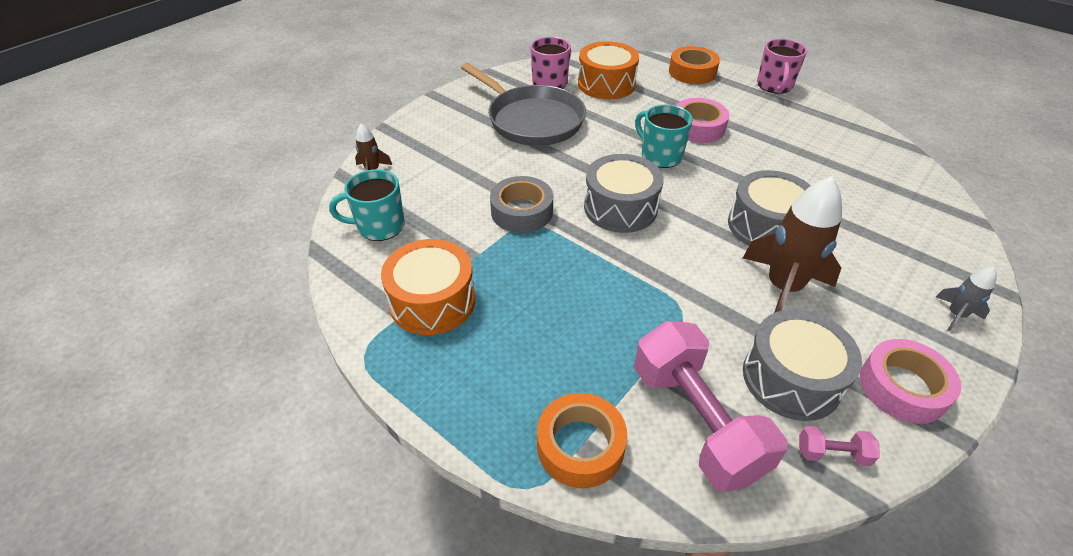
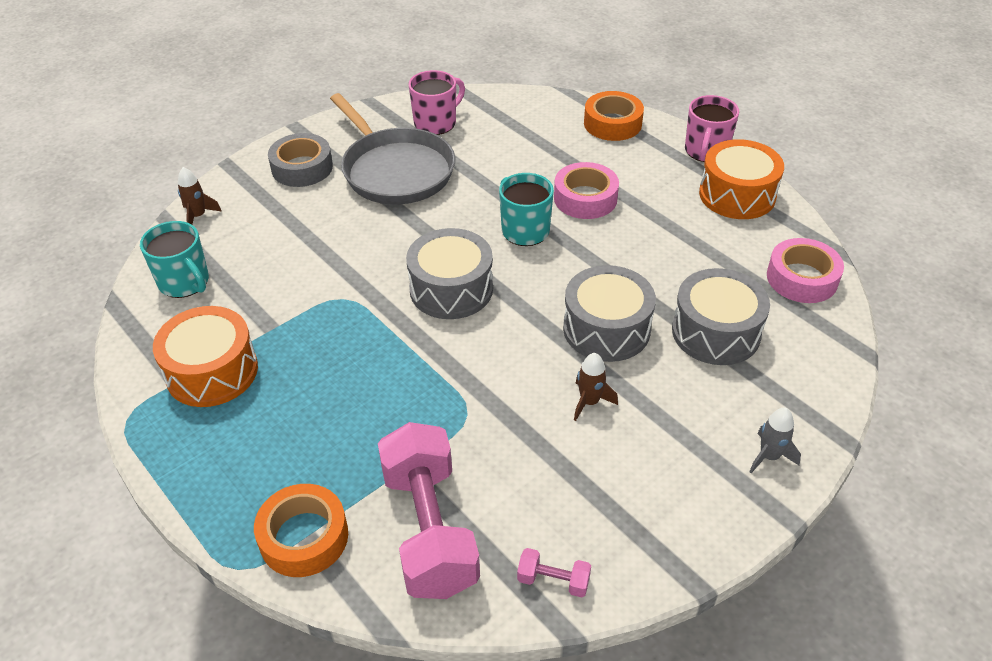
camera: 10 degrees right, 0 degrees up
turquoise mug [329,169,405,241] -> turquoise mug turned 135 degrees counterclockwise [140,221,209,298]
grey tape [490,176,553,233] -> grey tape moved to [268,133,333,187]
orange drum [578,41,639,99] -> orange drum moved to [699,139,784,219]
brown rocket [743,176,842,313] -> brown rocket [574,353,618,421], size x0.48
grey drum [743,309,862,421] -> grey drum moved to [672,268,770,365]
pink tape [860,339,961,424] -> pink tape moved to [767,238,844,303]

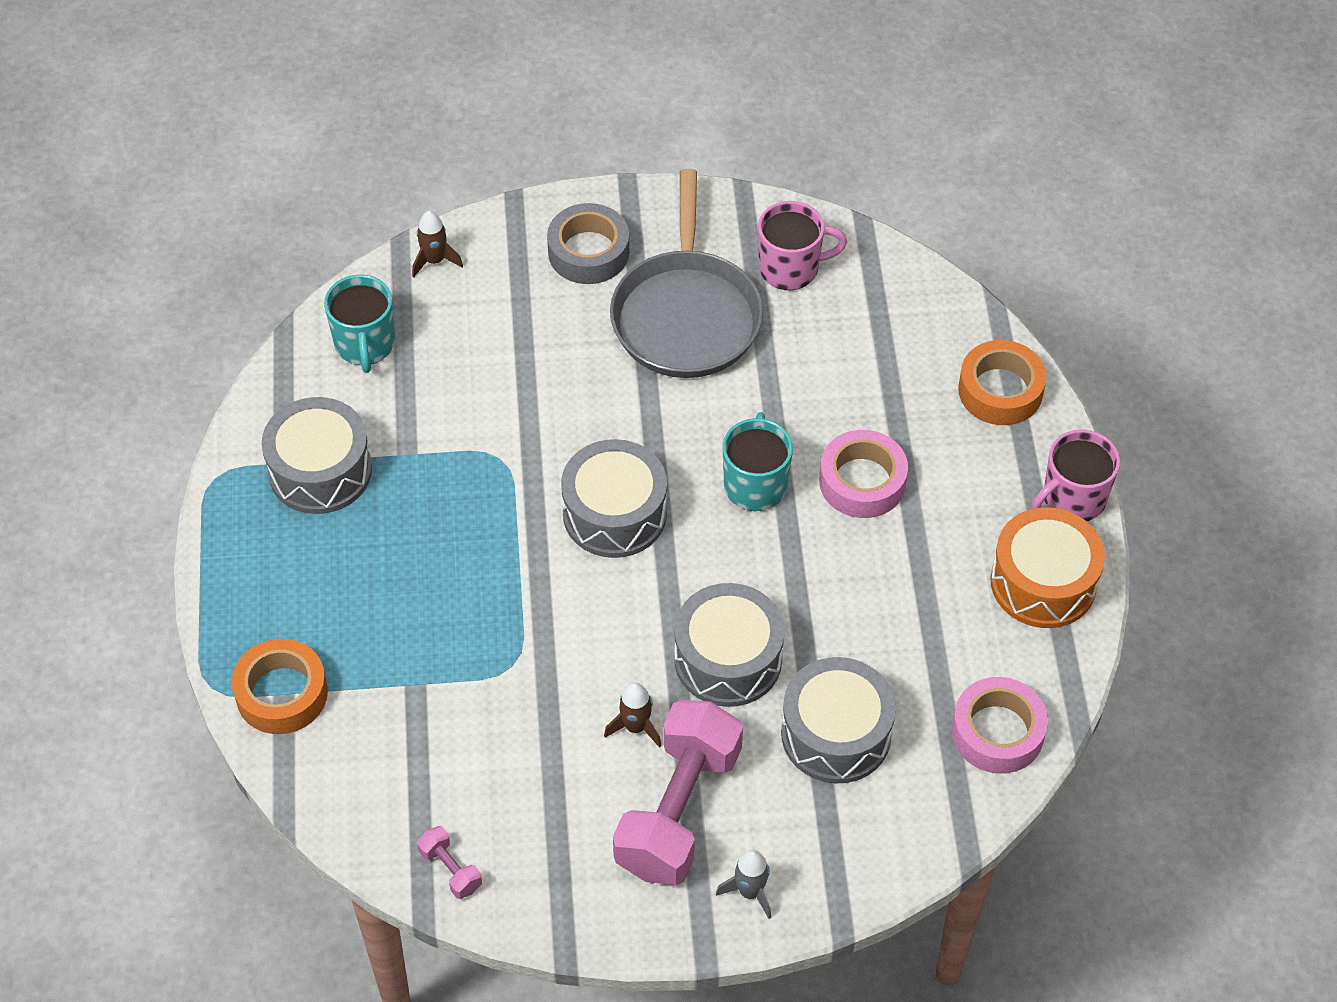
camera: 35 degrees right, 10 degrees up
orange drum [153,306,258,407] -> grey drum [262,397,372,514]
pink dumbbell [378,422,480,599] -> pink dumbbell moved to [613,700,743,885]

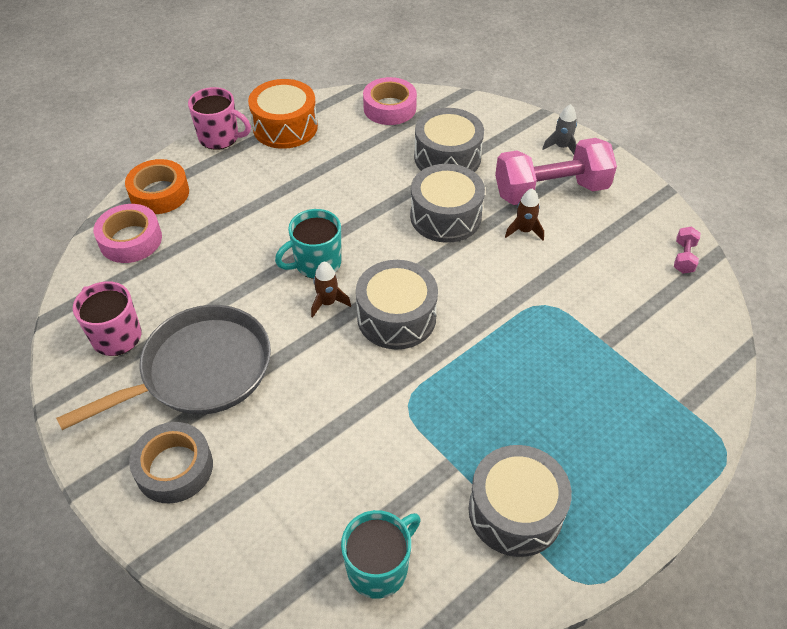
camera: 125 degrees left, 5 degrees down
orange tape [232,639,328,734] -> none
brown rocket [412,211,463,277] -> brown rocket moved to [311,262,351,318]
pink tape [819,430,908,518] -> pink tape moved to [94,204,162,263]

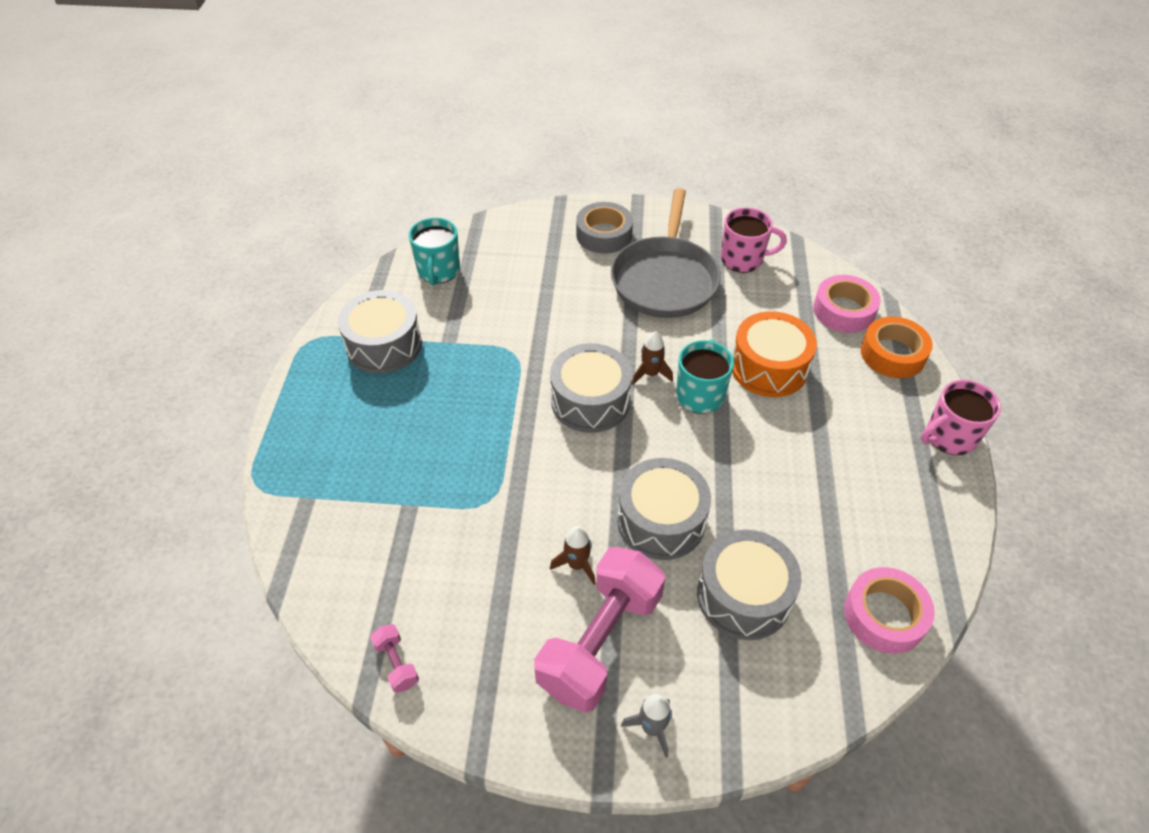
camera: 135 degrees right, 0 degrees up
orange drum [248,79,318,149] -> orange drum moved to [732,311,817,397]

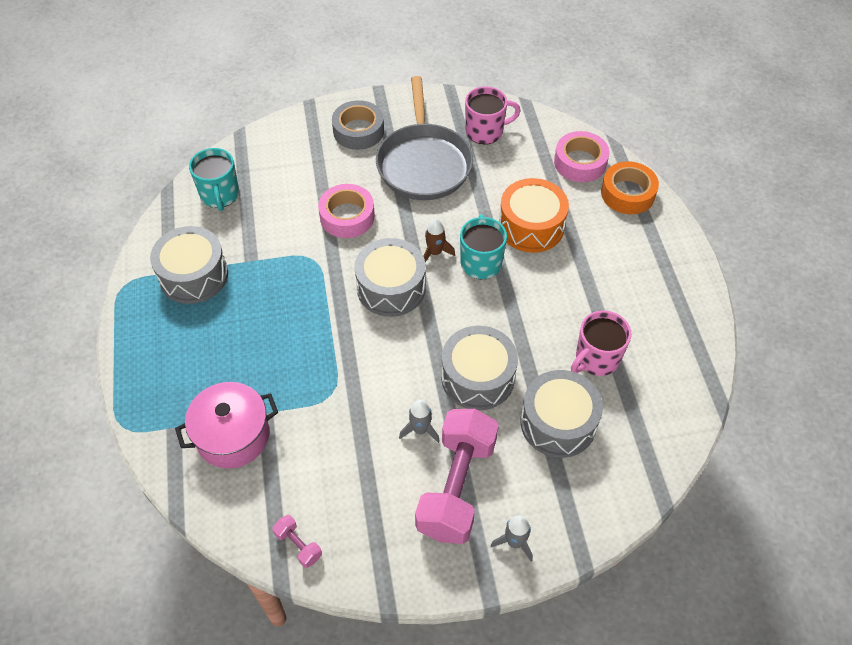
camera: 15 degrees left, 5 degrees up
brown rocket [550,526,596,585] -> grey rocket [399,400,440,443]
pink tape [844,567,935,654] -> pink tape moved to [318,184,375,238]
pink mug [921,380,1001,455] -> pink mug moved to [571,311,631,376]
none -> pink pot [175,382,278,468]

